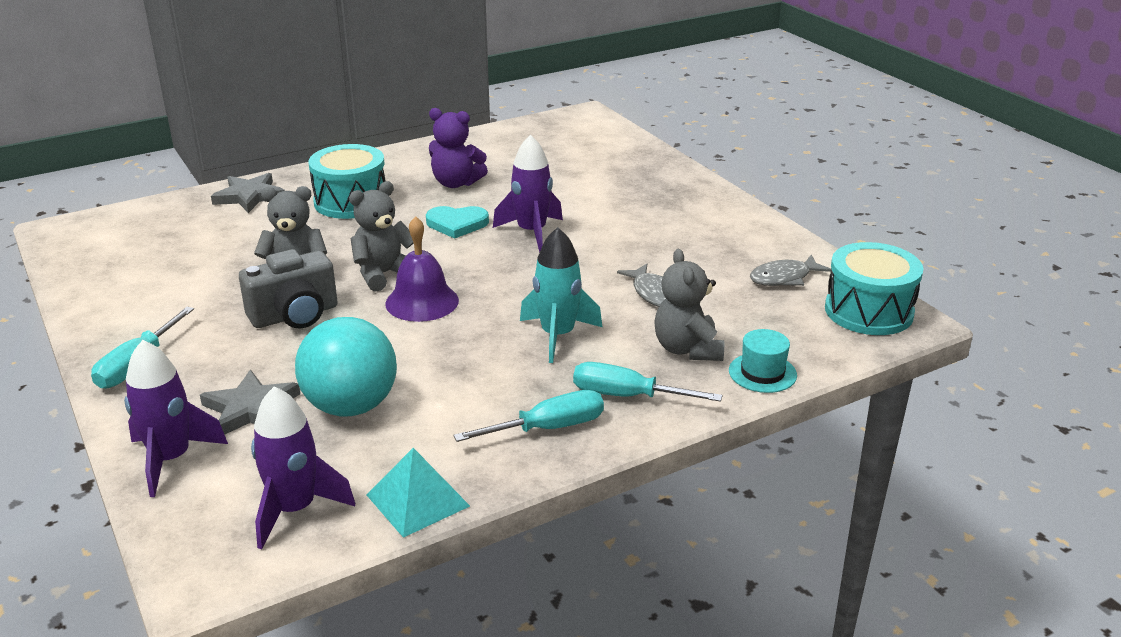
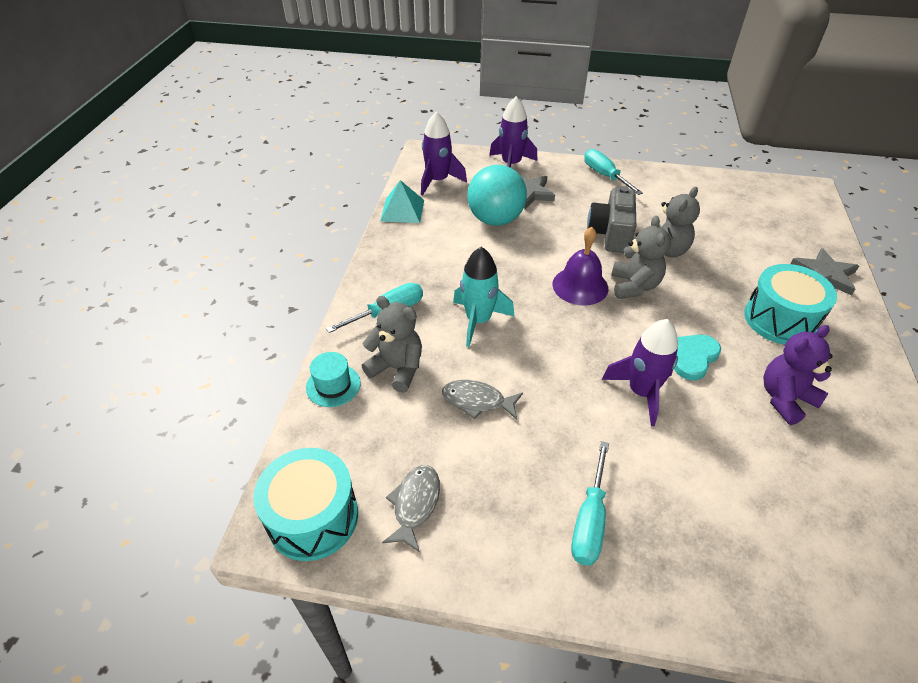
camera: 130 degrees right, 15 degrees up
turquoise screwdriver [453,390,604,442] -> turquoise screwdriver moved to [571,441,609,565]

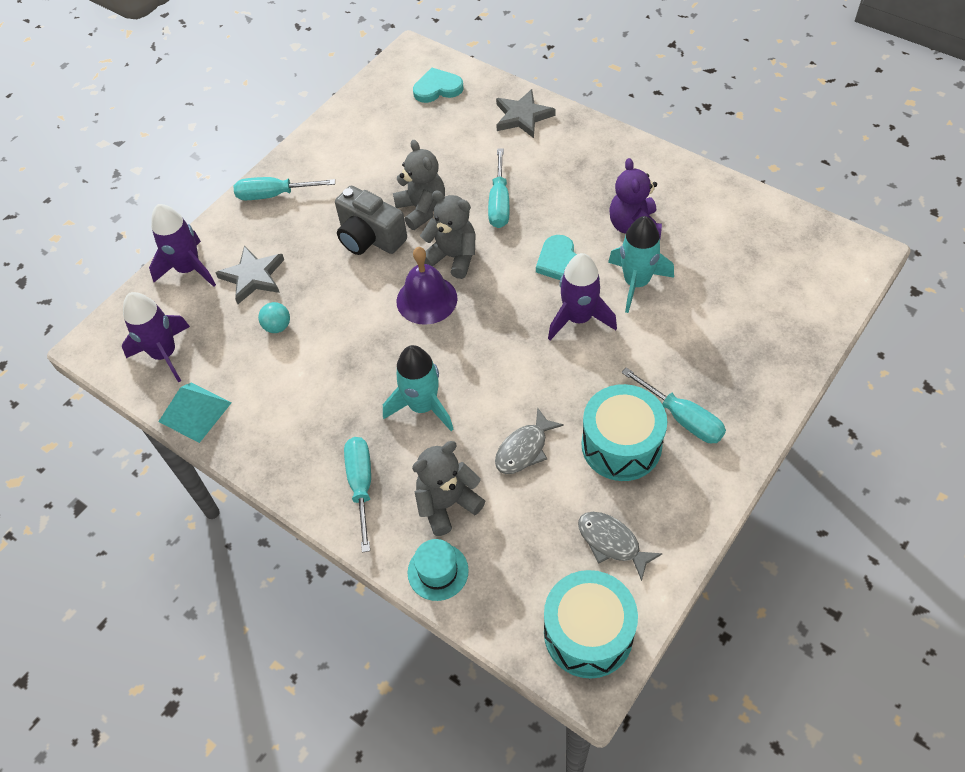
camera: 60 degrees left, 10 degrees up
turquoise ball [467,165,527,226] -> turquoise ball [258,302,290,333], size x0.43
turquoise drum [744,264,837,345] -> turquoise drum moved to [581,384,667,481]
none -> turquoise heart [413,68,464,103]
none -> turquoise screwdriver [488,148,509,228]
none -> turquoise rocket [608,216,674,313]

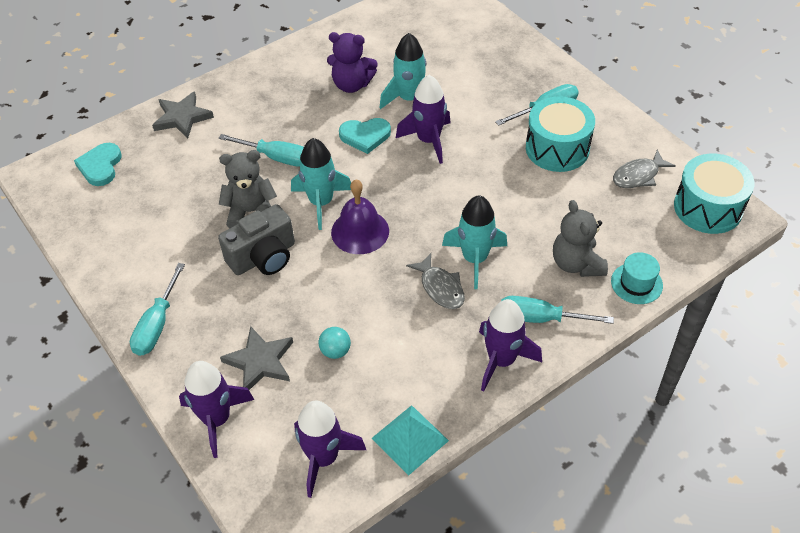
camera: 75 degrees left, 5 degrees down
grey teddy bear [420,190,476,279] -> turquoise rocket [291,138,351,230]
grey fish [495,407,564,474] -> grey fish moved to [406,253,465,309]
none -> purple rocket [479,299,542,391]

